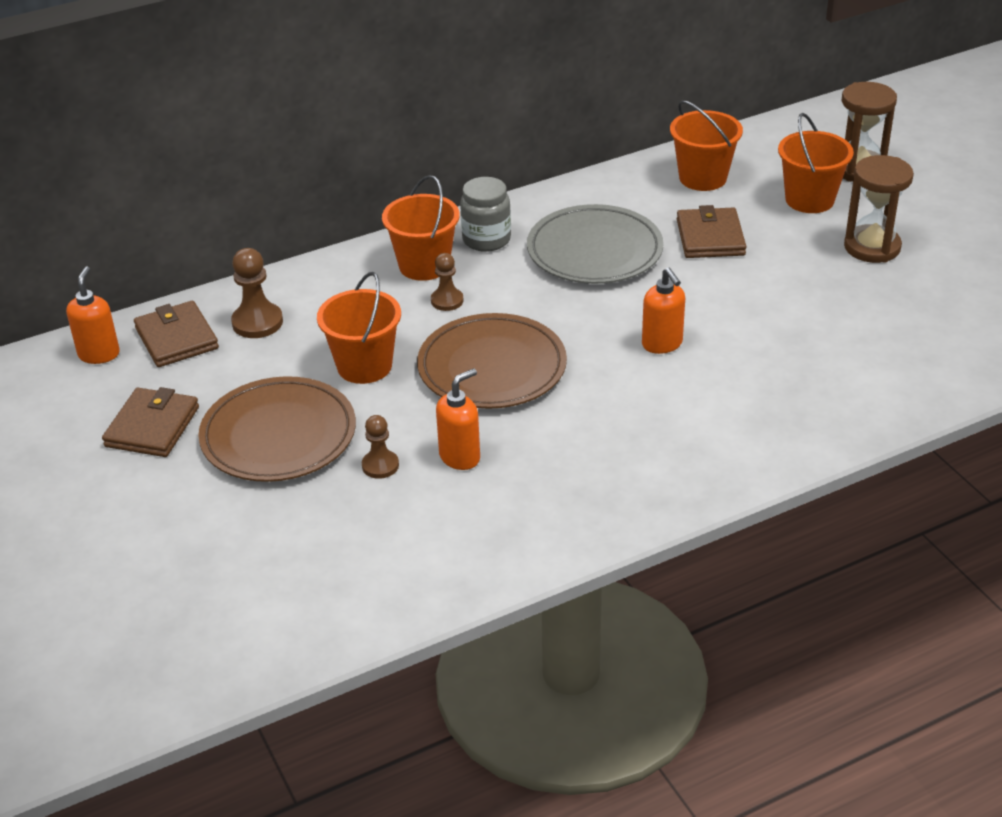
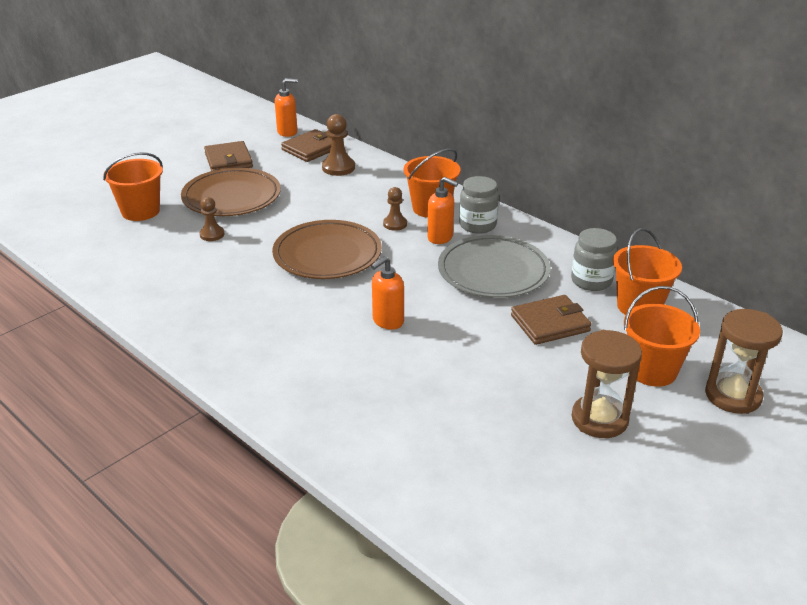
camera: 70 degrees right, 5 degrees down
brown wallet [102,387,199,457] -> brown wallet turned 75 degrees clockwise [204,141,253,171]
orange bucket [317,272,401,384] -> orange bucket moved to [103,152,163,221]
orange soap dispenser [436,368,480,470] -> orange soap dispenser moved to [427,177,458,244]
none -> grey jar [571,228,618,291]

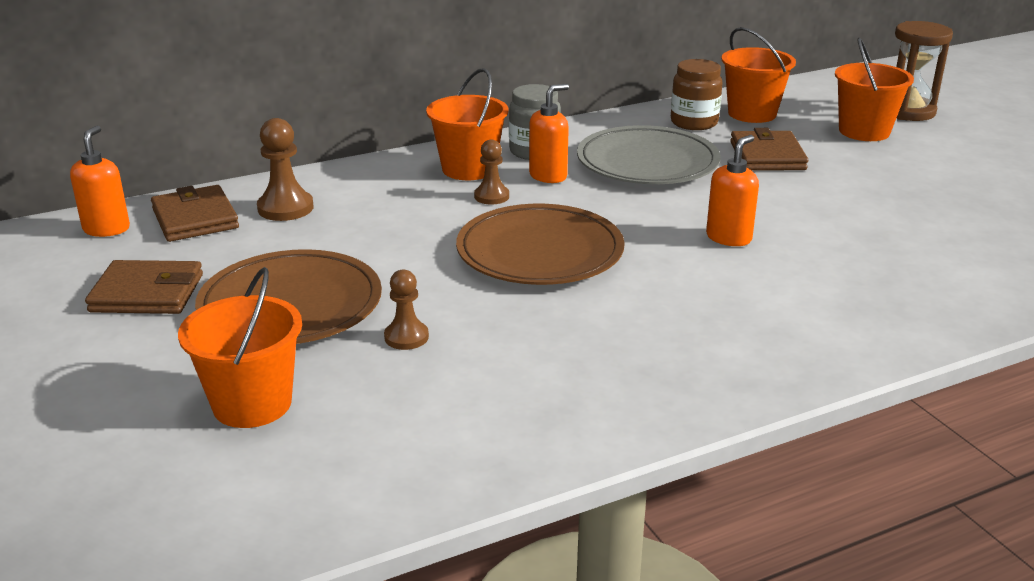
camera: 70 degrees left, 5 degrees down
orange soap dispenser [371,256,404,330] -> orange soap dispenser turned 120 degrees counterclockwise [706,135,759,246]
grey jar [571,228,618,291] -> brown jar [671,59,723,130]
brown hourglass [572,330,642,438] -> none

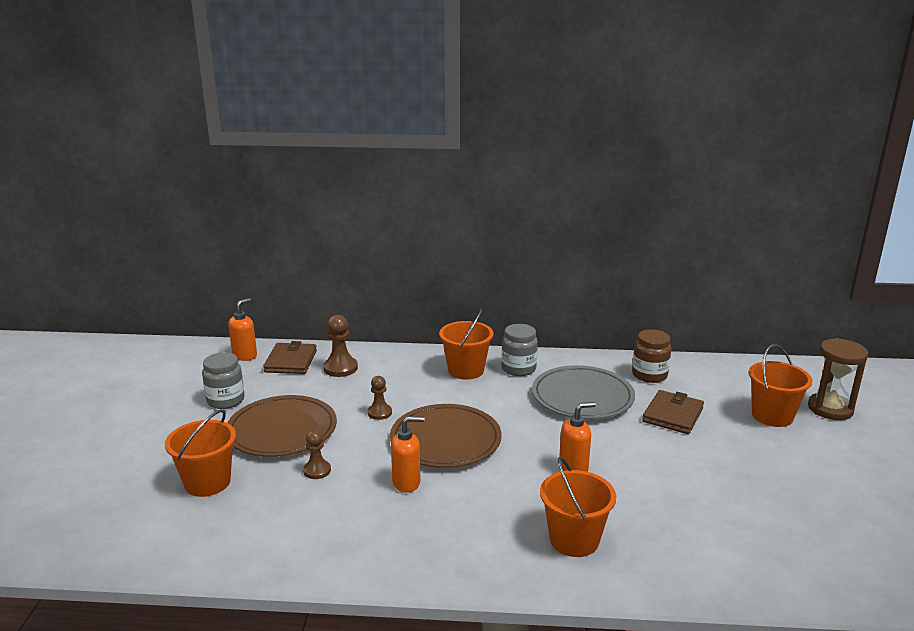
camera: 30 degrees right, 5 degrees down
brown wallet [85,260,203,314] -> grey jar [202,352,245,409]
brown pawn [474,140,509,205] -> brown pawn moved to [367,376,392,420]
orange soap dispenser [529,84,569,183] -> orange soap dispenser moved to [391,416,424,493]
orange bucket [721,27,796,123] -> orange bucket moved to [540,457,616,557]

